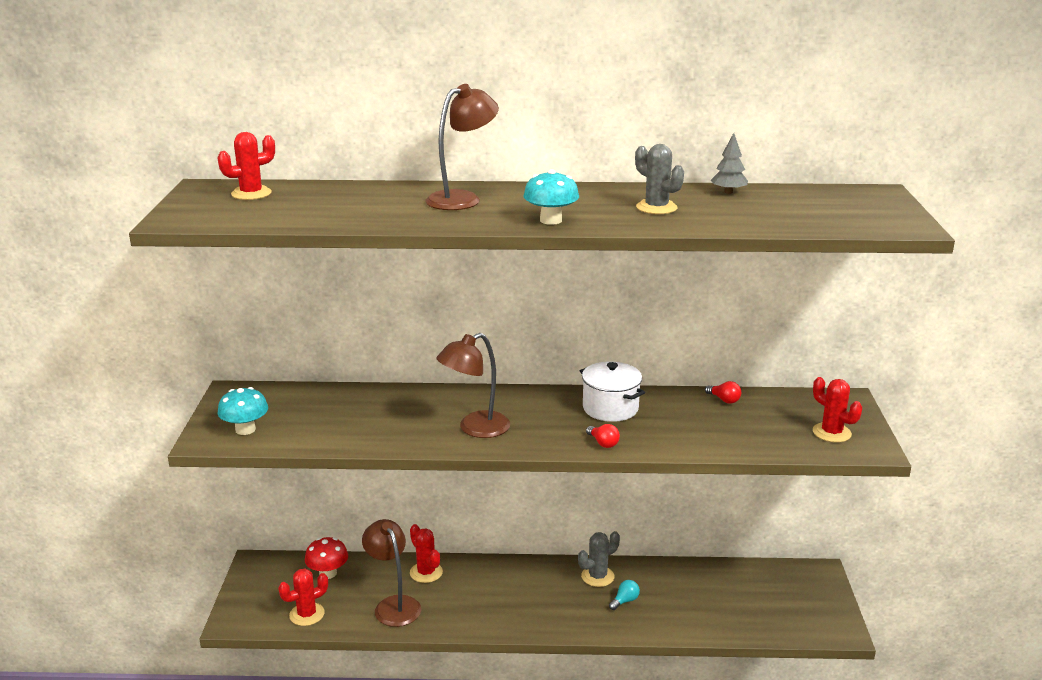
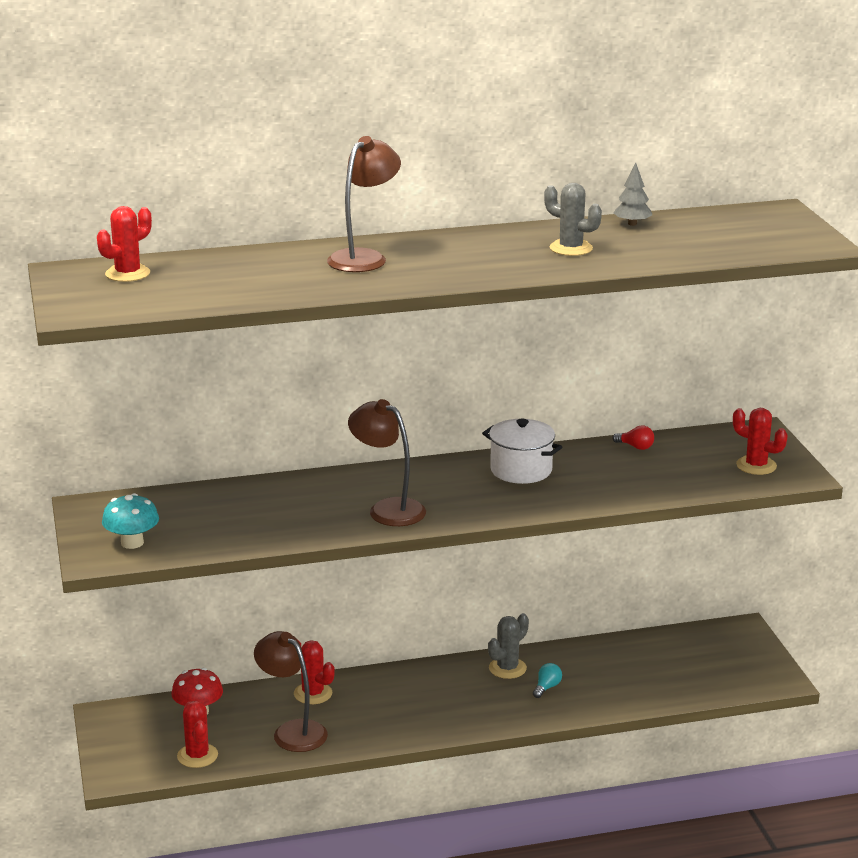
camera: 15 degrees left, 0 degrees up
red cactus [278,569,328,626] -> red cactus turned 60 degrees counterclockwise [177,701,218,768]
brown lamp [437,333,510,438] -> brown lamp turned 90 degrees clockwise [348,399,426,526]
turquoise mushroom [523,169,579,225] -> none
red light bulb [586,424,620,448] -> none

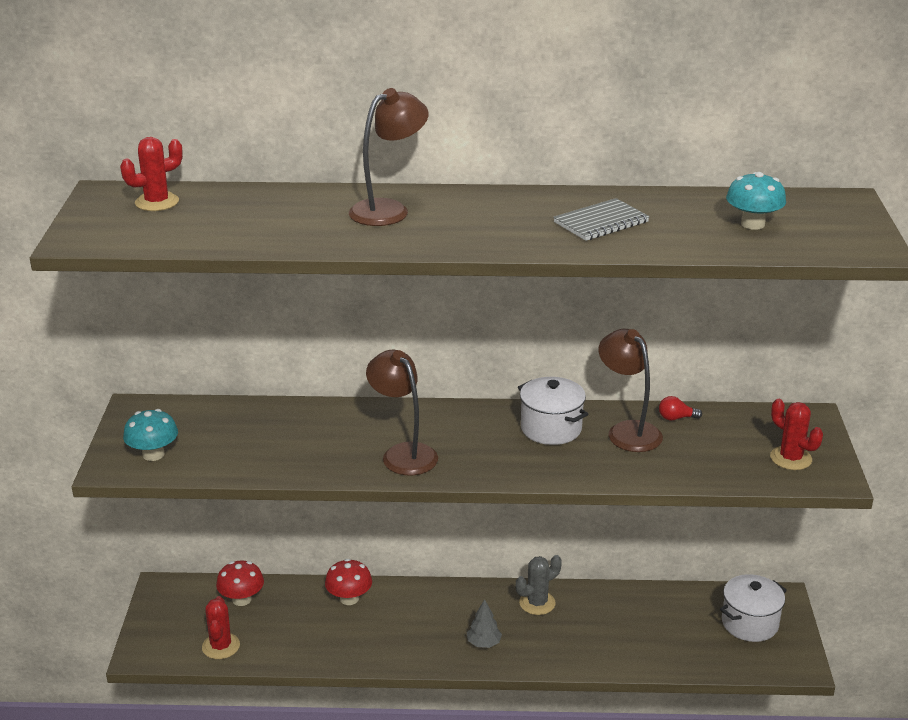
camera: 15 degrees right, 5 degrees up
brown lamp [254,631,328,752] -> brown lamp moved to [599,329,663,452]
red cactus [294,639,335,704] -> red mushroom [325,559,372,605]
turquoise light bulb [533,663,562,698] -> none
grey cactus [544,183,602,256] -> grey notebook [553,198,650,241]
grey tree [613,162,652,226] -> grey tree moved to [467,599,502,648]
red light bulb [613,425,654,450] -> red light bulb turned 135 degrees clockwise [659,396,702,420]
none -> white pot [720,574,787,642]
none -> turquoise mushroom [726,172,786,230]

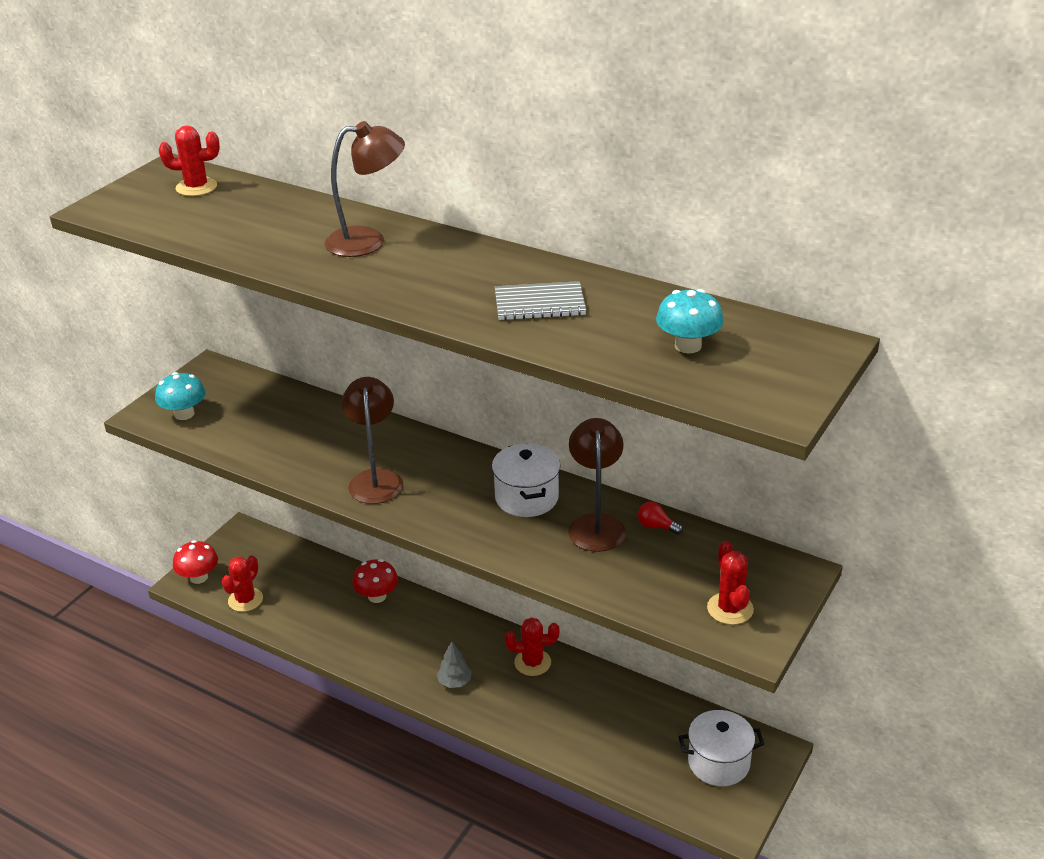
camera: 30 degrees right, 5 degrees up
red mushroom [216,561,264,606] -> red mushroom moved to [173,540,218,584]
grey cactus [516,555,562,615] -> red cactus [505,617,559,676]

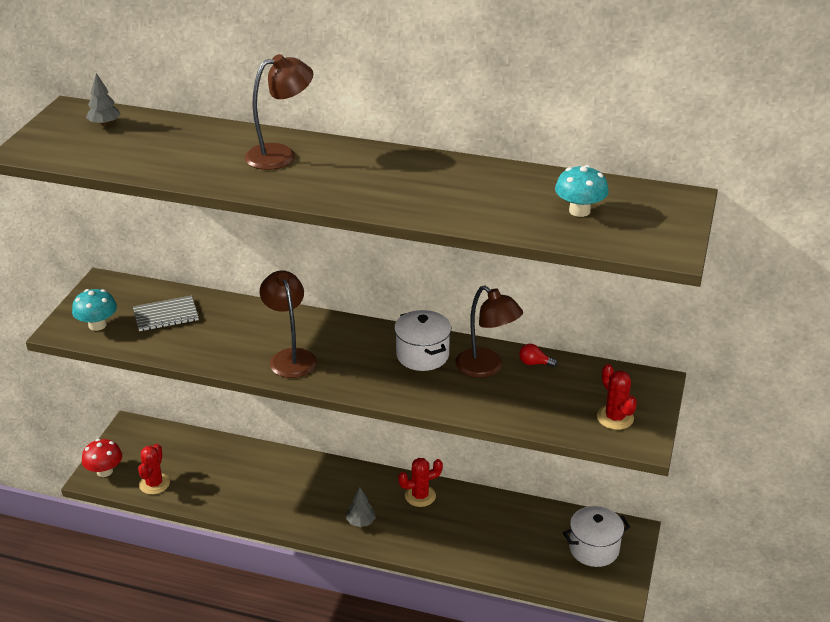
camera: 15 degrees left, 0 degrees up
red cactus [159,125,220,196] -> grey tree [86,73,121,126]
red mushroom [353,559,398,603] -> none
grey notebook [495,281,586,320] -> grey notebook moved to [133,296,199,331]
brown lamp [568,418,626,552] -> brown lamp turned 150 degrees clockwise [455,285,523,378]

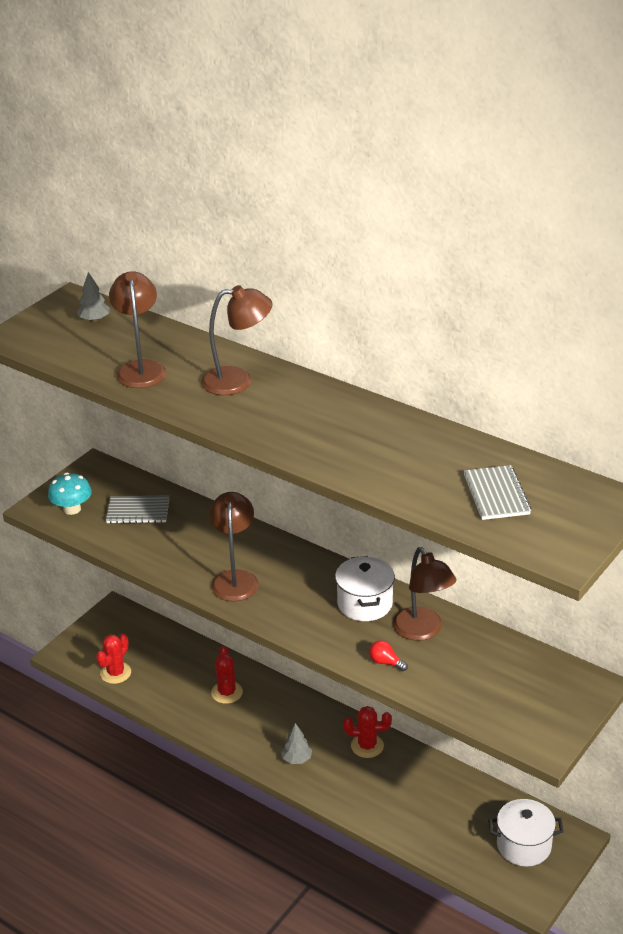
camera: 20 degrees right, 0 degrees up
red mushroom [82,439,122,477] -> none
red light bulb [519,344,558,367] -> red light bulb moved to [369,640,408,671]
turquoise mushroom [555,165,609,217] -> grey notebook [464,465,531,520]
red cactus [597,364,637,430] -> red cactus moved to [211,646,243,704]
none -> brown lamp [109,271,167,388]

